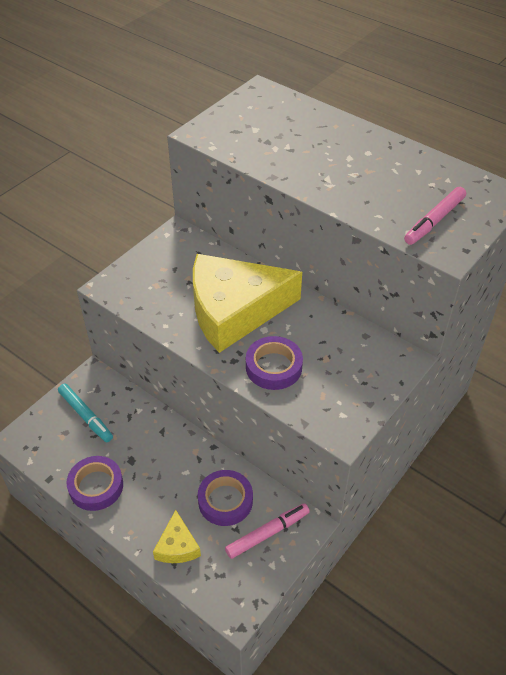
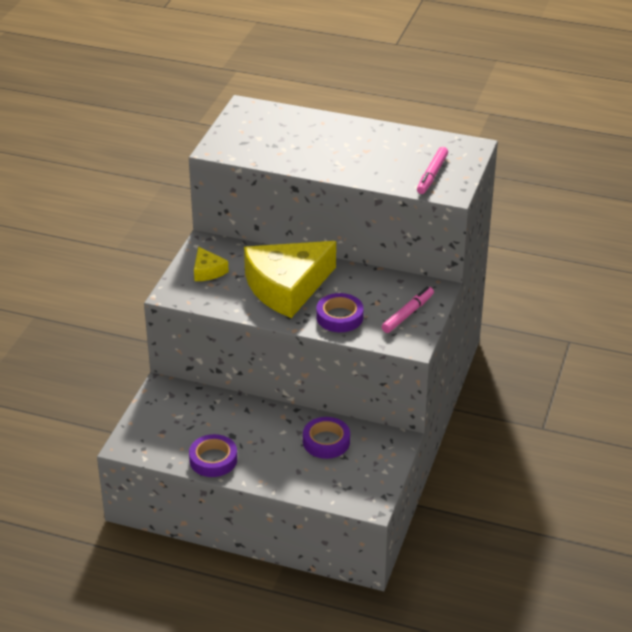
camera: 20 degrees left, 10 degrees down
turquoise marker [58,384,113,442] -> none
yellow cheese [153,510,201,563] -> yellow cheese moved to [194,247,229,281]
pink marker [225,503,310,559] -> pink marker moved to [382,287,434,333]

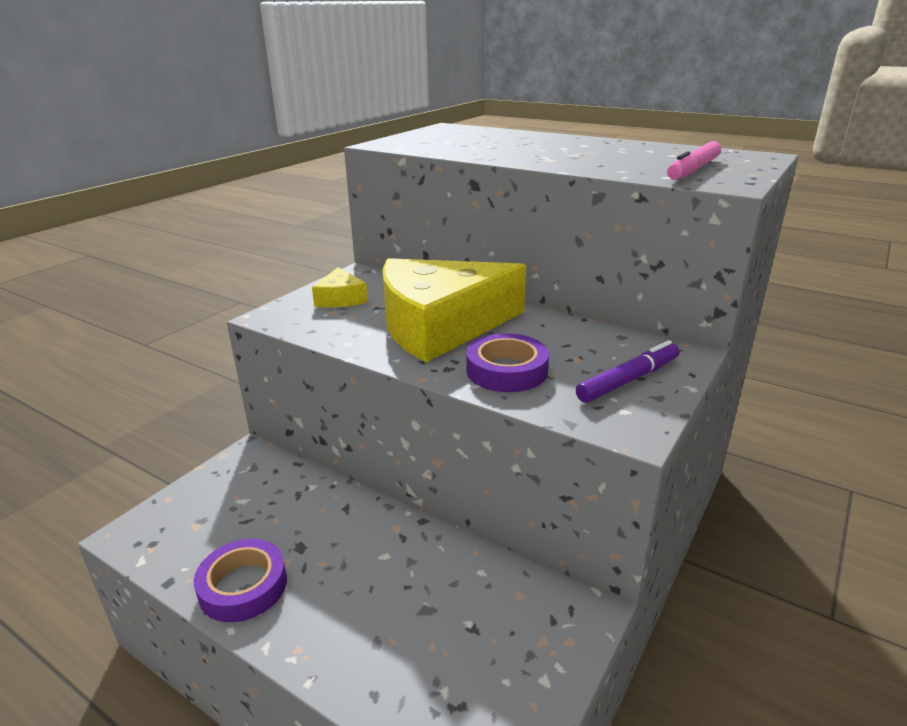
camera: 15 degrees right, 10 degrees down
purple tape [303,417,350,459] -> none
pink marker [382,287,434,333] -> purple marker [576,340,680,403]

